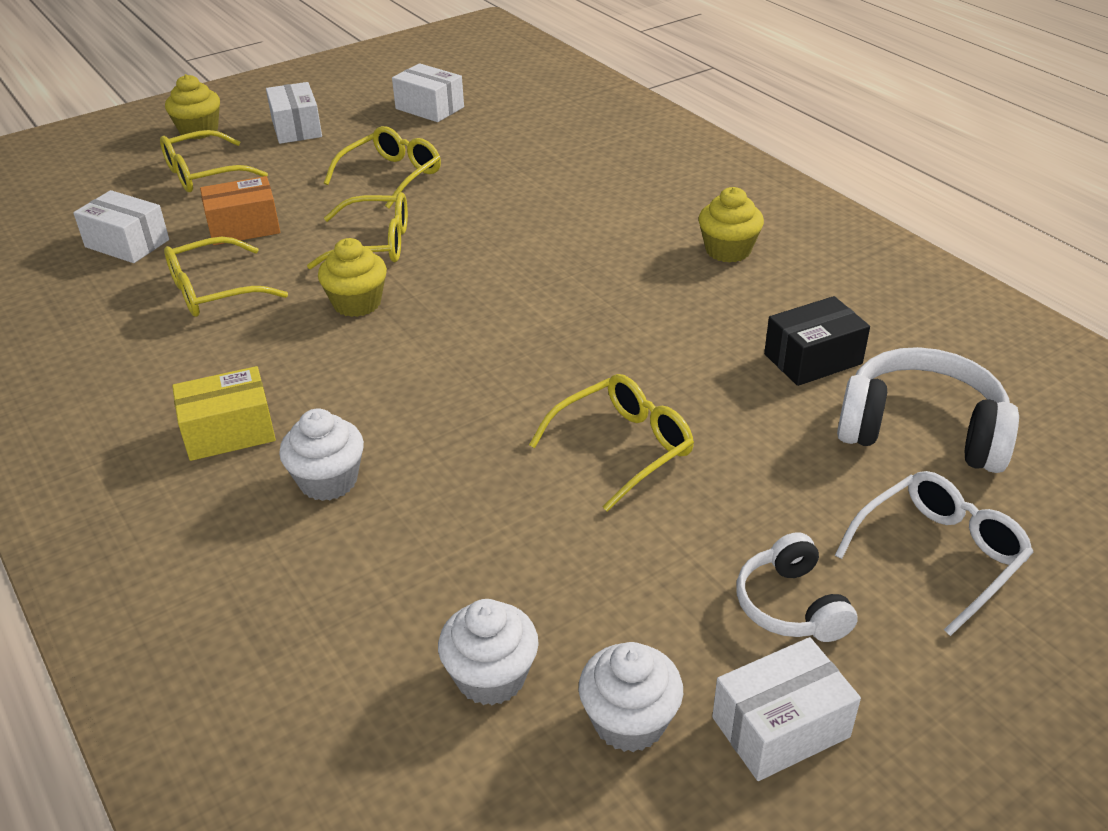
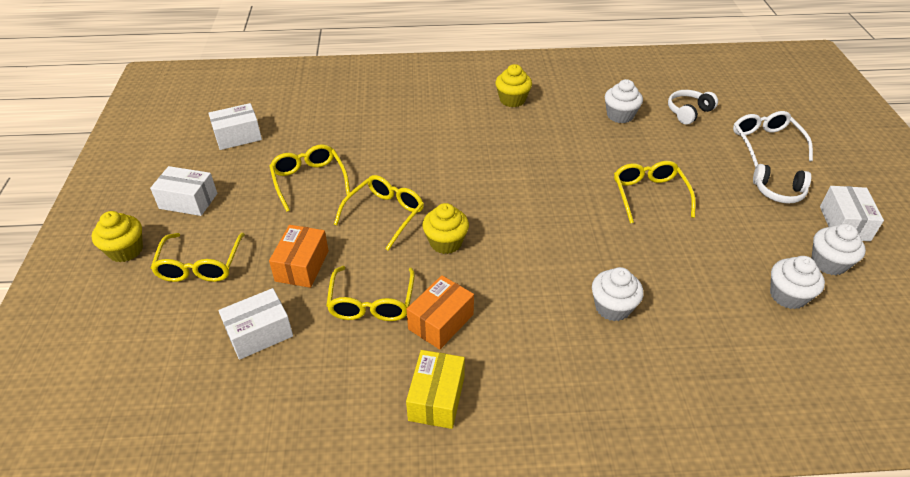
camera: 60 degrees left, 5 degrees up
yellow box [172,366,276,461] -> yellow box moved to [406,350,465,429]
black box [764,296,870,386] -> white cupcake [605,79,643,123]
white headphones [837,347,1019,473] -> white headphones [668,90,718,125], size x0.59
none -> orange box [406,275,474,350]

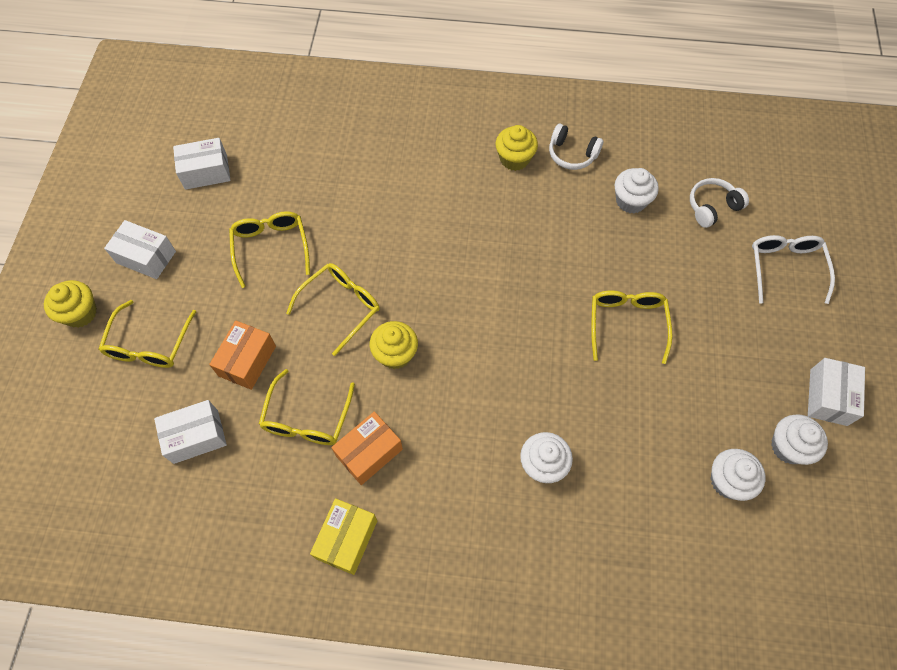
camera: 10 degrees right, 20 degrees up
white headphones [753,164,811,204] -> white headphones moved to [549,123,603,170]

